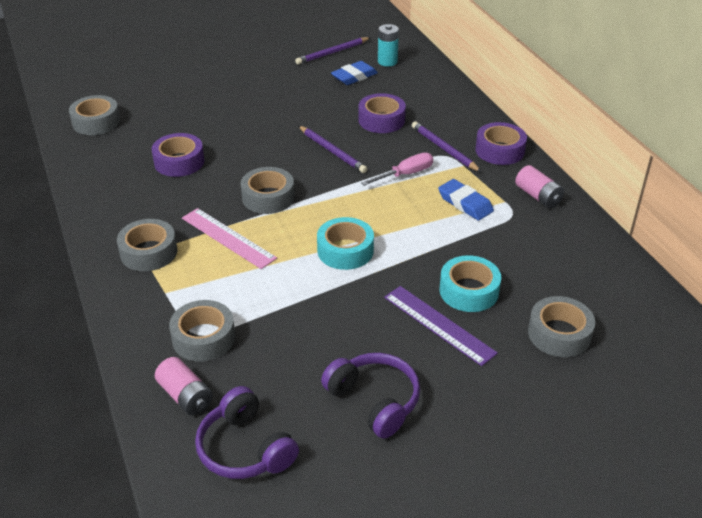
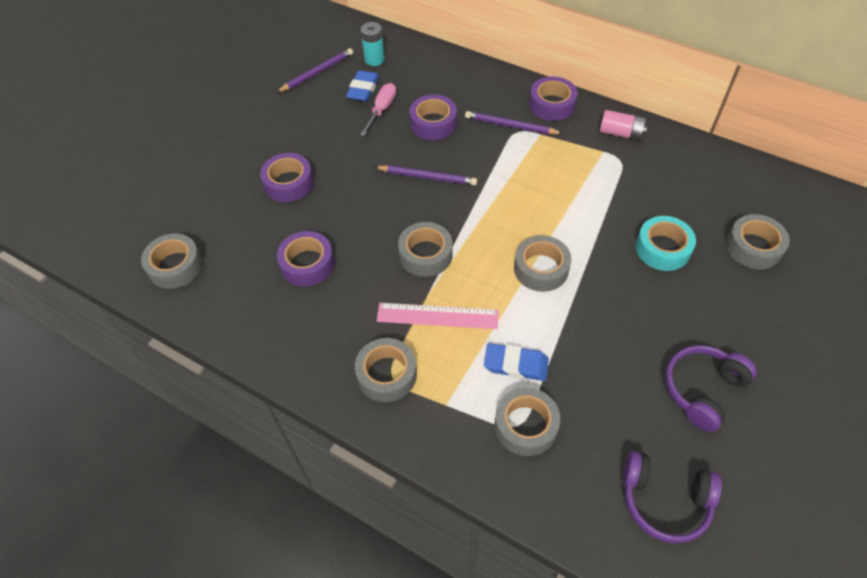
camera: 35 degrees left, 15 degrees up
pink battery [155,357,213,415] -> none
purple pencil [295,37,371,65] -> purple pencil turned 150 degrees counterclockwise [276,48,353,93]
turquoise tape [317,217,374,270] -> grey tape [514,235,571,292]
purple headphones [321,353,420,439] -> purple headphones turned 60 degrees counterclockwise [665,345,757,432]
pink screwdriver [361,153,433,186] -> pink screwdriver moved to [360,83,396,136]
purple ruler [384,286,498,366] -> none
blue eraser [438,179,494,221] -> blue eraser moved to [484,343,549,381]
none -> purple tape [260,153,314,202]

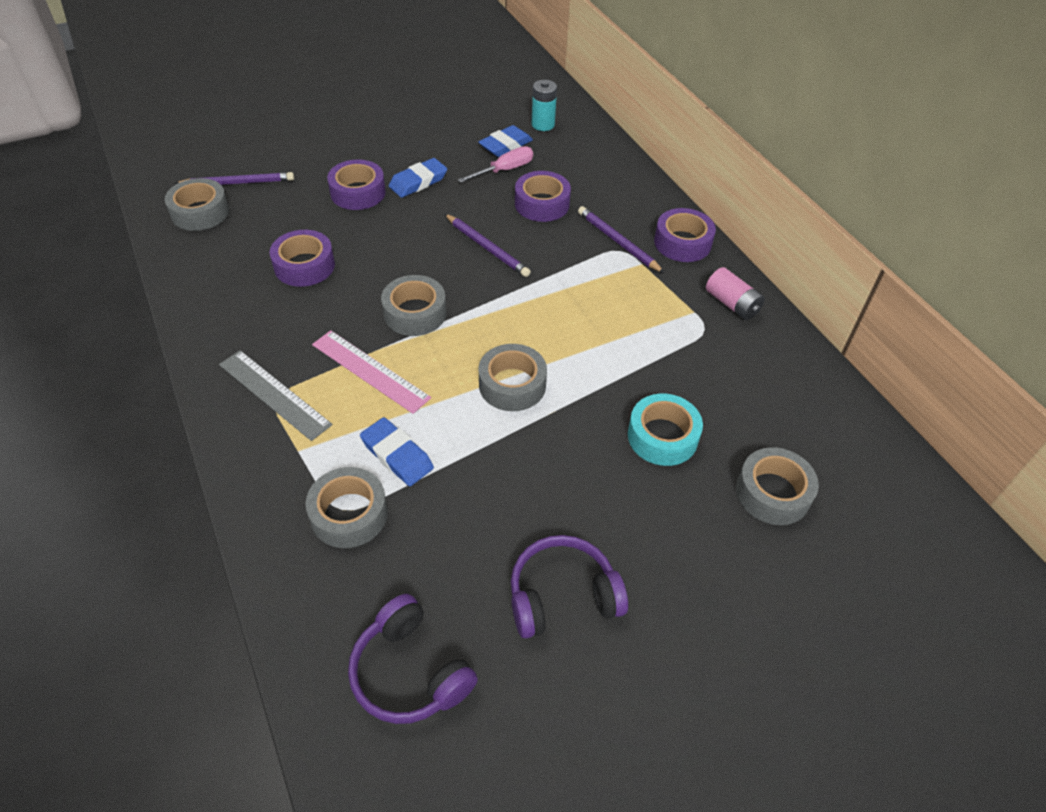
camera: 30 degrees right, 5 degrees down
purple pencil [276,48,353,93] -> purple pencil moved to [174,172,294,185]
grey tape [355,338,417,402] -> grey ruler [219,350,333,441]
none -> blue eraser [389,158,447,198]

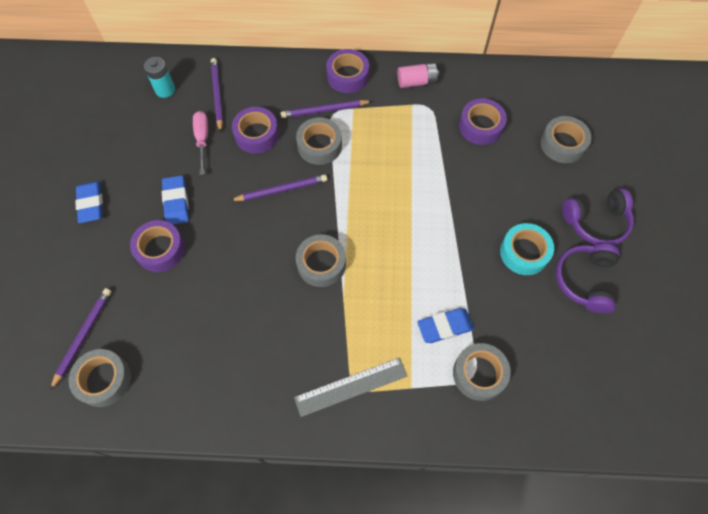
camera: 60 degrees left, 15 degrees up
purple tape [270,230,335,287] -> purple tape moved to [459,98,507,145]
pink ruler [312,330,431,414] -> none
purple headphones [348,594,478,724] -> purple headphones moved to [562,188,634,245]
blue eraser [479,125,533,157] -> blue eraser moved to [75,181,103,223]
grey tape [479,344,547,411] -> grey tape moved to [296,117,342,165]
turquoise tape [628,394,703,466] -> turquoise tape moved to [500,223,554,275]
none -> purple pencil [211,58,223,133]

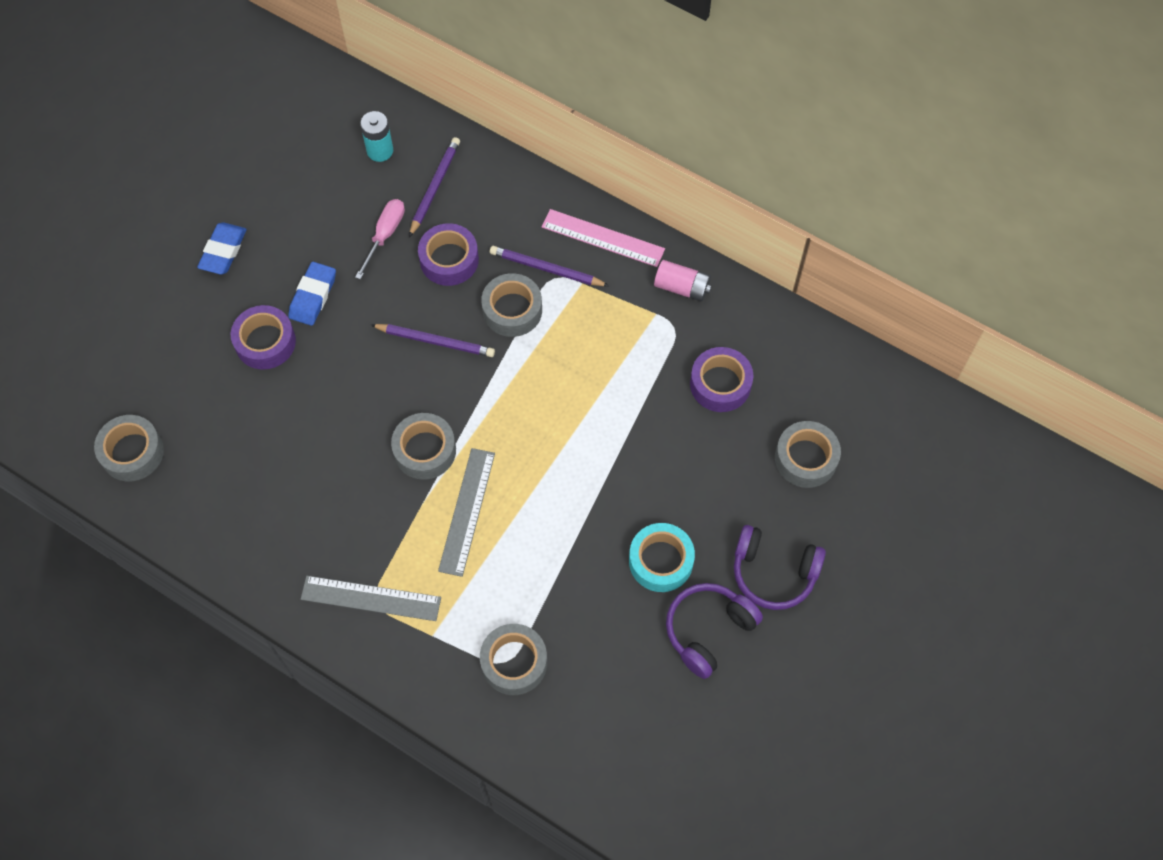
camera: 30 degrees right, 0 degrees up
purple pencil [50,288,111,390] -> none
purple tape [326,49,369,93] -> pink ruler [542,209,665,267]
blue eraser [417,308,474,343] -> none
none -> grey ruler [438,448,495,577]

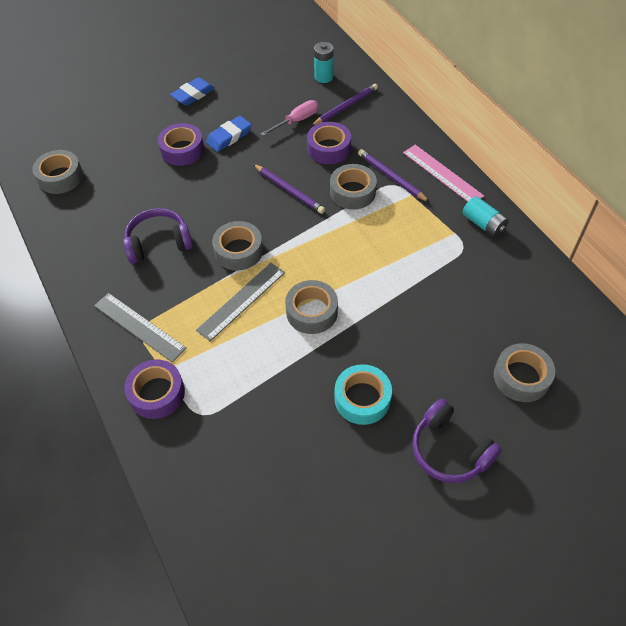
camera: 30 degrees right, 10 degrees down
grey tape [480,624,547,695] -> grey tape moved to [285,280,338,334]
pink battery [654,260,712,302] -> turquoise battery [463,196,509,237]
purple headphones [666,583,763,679] -> purple headphones moved to [123,208,193,264]
purple tape [690,347,754,412] -> purple tape moved to [124,359,185,419]

